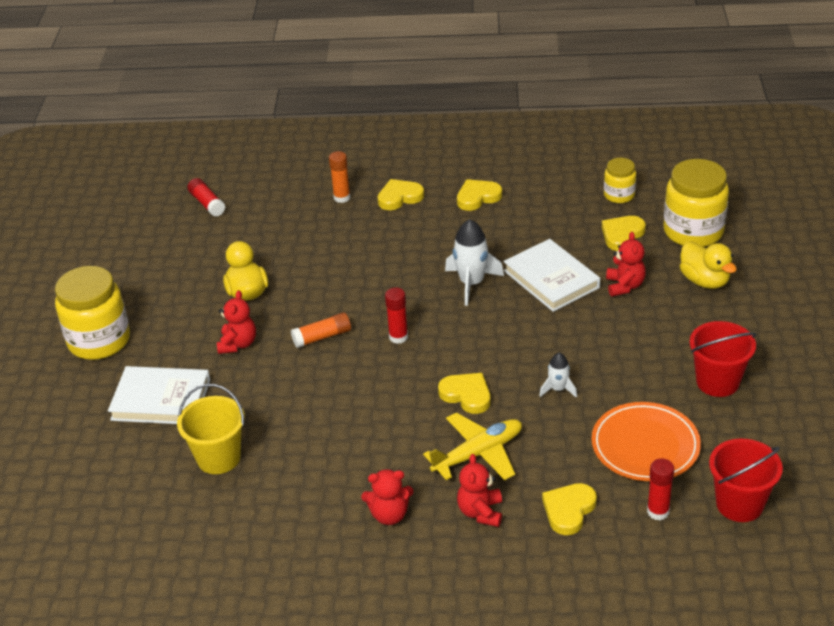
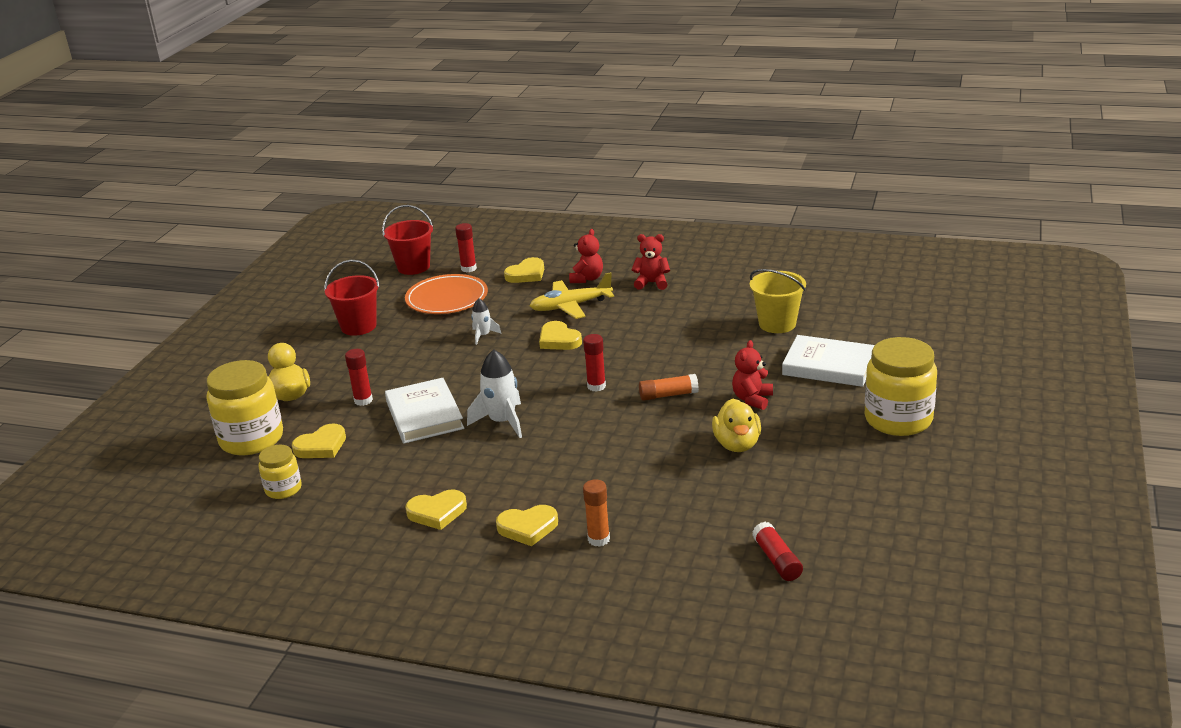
camera: 165 degrees left, 10 degrees down
red teddy bear [606,232,646,297] -> red glue stick [345,349,373,406]

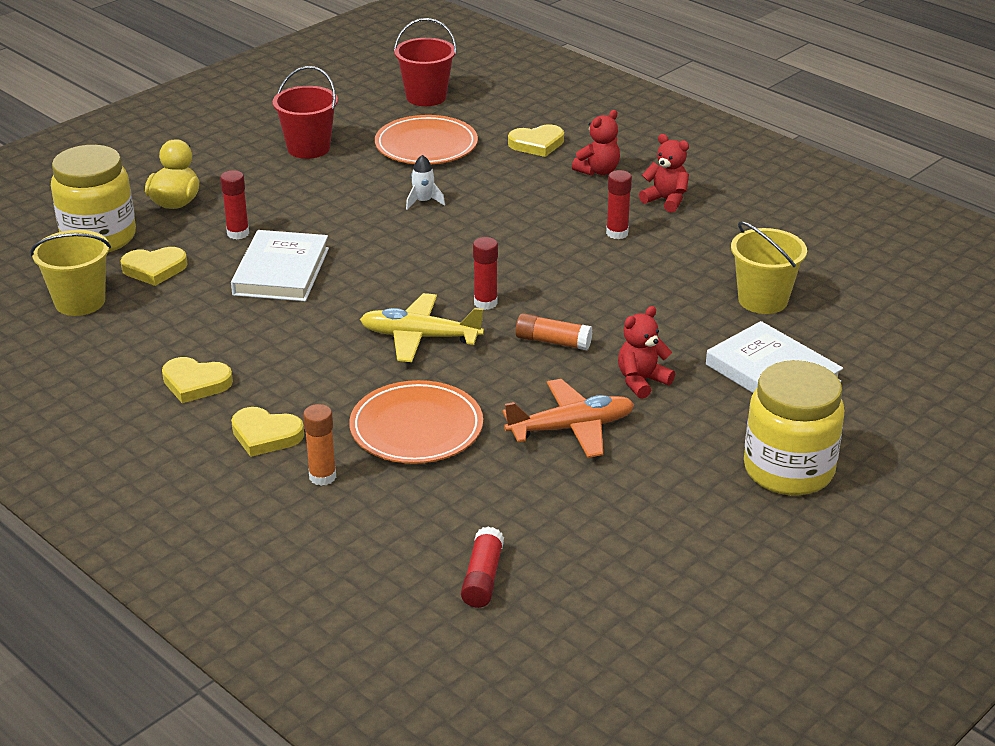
camera: 25 degrees right, 5 degrees up
yellow jar [259,445,302,499] -> yellow bucket [30,230,111,316]
red glue stick [455,223,477,272] -> red glue stick moved to [606,170,632,239]
white rocket [467,349,522,438] -> none
yellow plane [530,272,614,319] -> yellow plane moved to [360,293,484,362]
yellow heart [539,321,582,350] -> none
yellow duck [712,399,761,452] -> orange plane [503,379,635,458]
none -> orange plate [349,380,483,464]

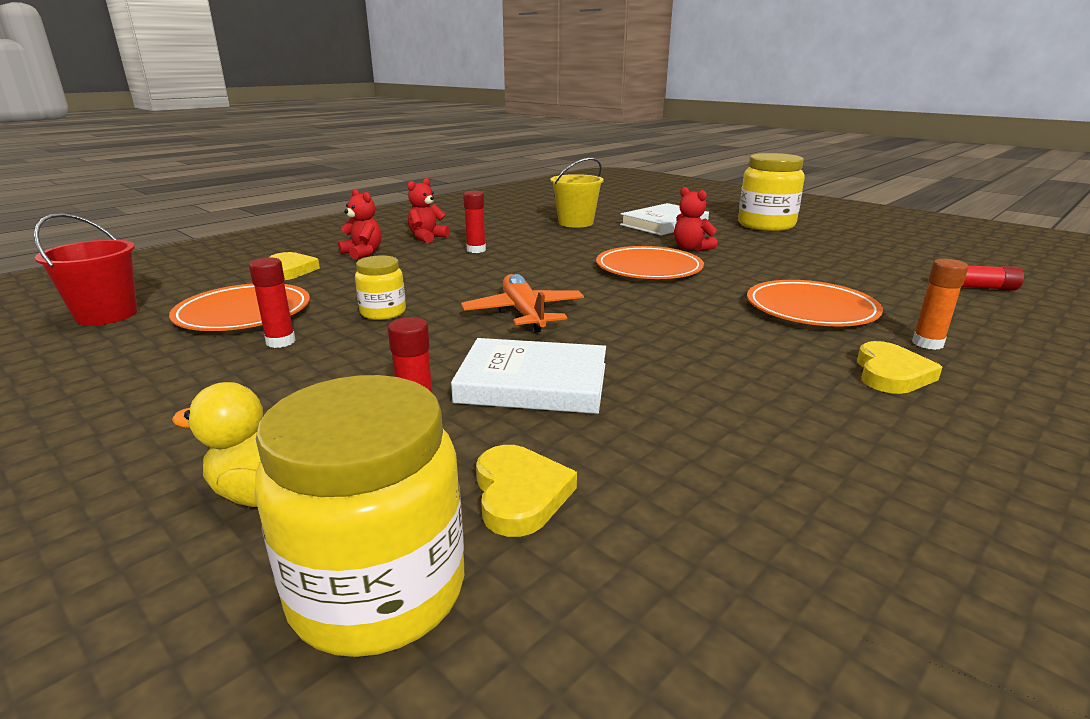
camera: 90 degrees left, 10 degrees down
yellow bucket [30,230,111,316] -> none
yellow heart [162,357,233,403] -> none
red bucket [272,66,338,159] -> none
yellow plane [360,293,484,362] -> none
white rocket [406,155,445,210] -> yellow jar [355,256,406,320]
red glue stick [473,237,498,310] -> red glue stick moved to [249,257,296,348]
orange plane [503,379,635,458] -> orange plane moved to [461,274,584,332]
orange glue stick [515,313,593,350] -> orange plate [596,246,704,279]

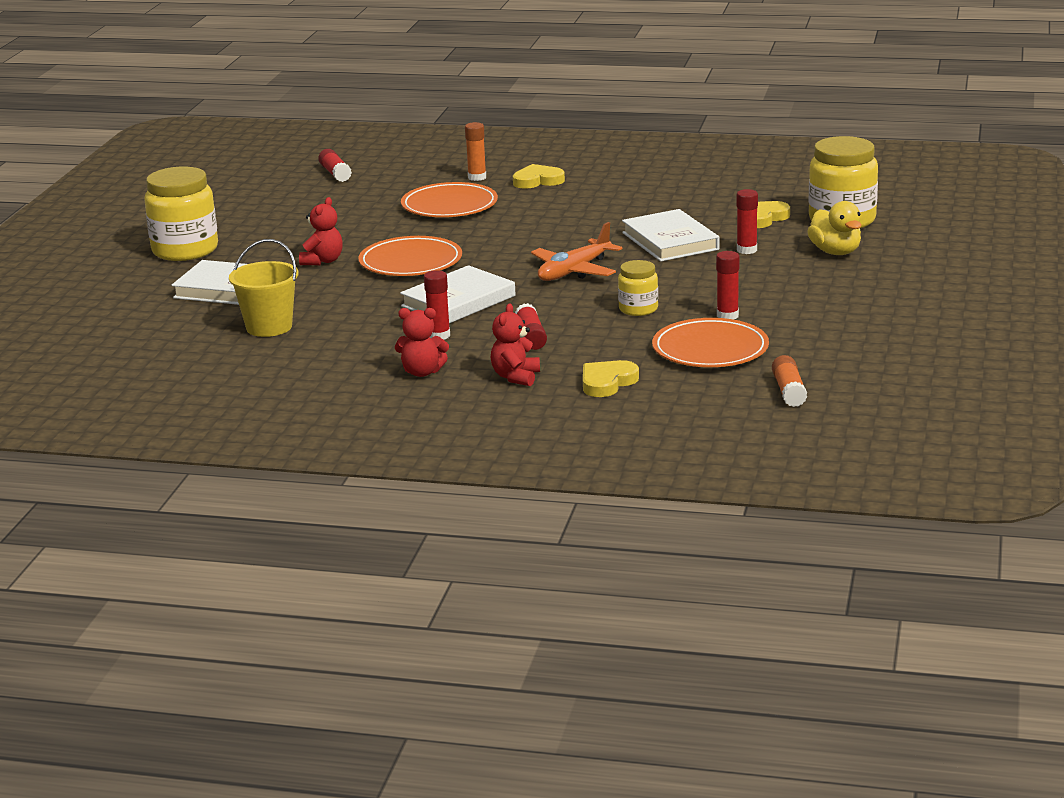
camera: 120 degrees left, 0 degrees up
red bucket [34,213,137,326] -> orange glue stick [772,355,807,407]
none -> white book [400,265,516,323]
none -> red glue stick [515,303,547,350]

